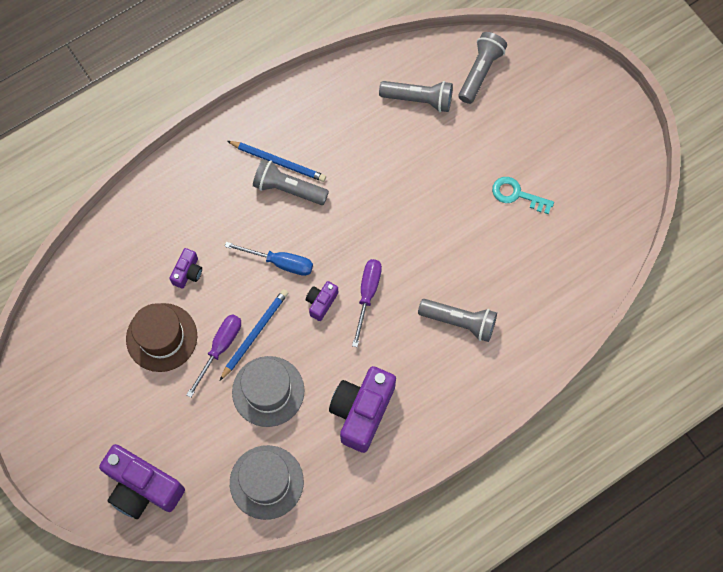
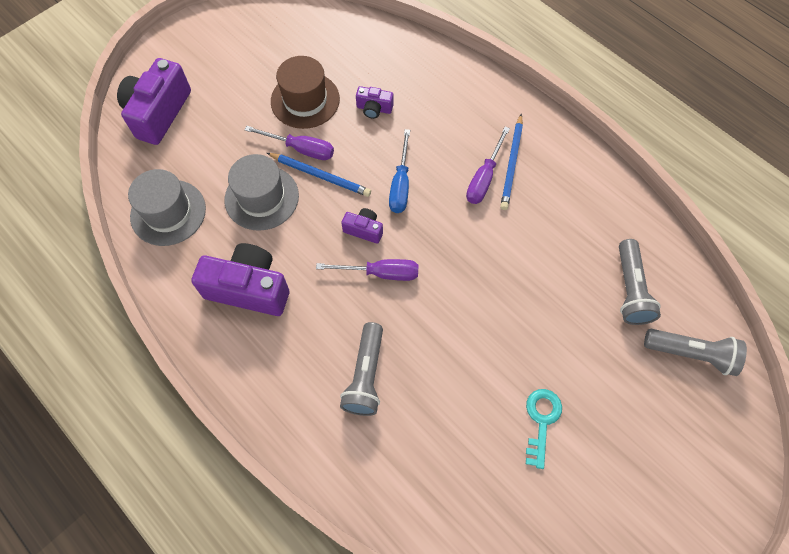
camera: 80 degrees right, 5 degrees down
grey flashlight [253,159,329,205] -> purple screwdriver [466,127,510,204]

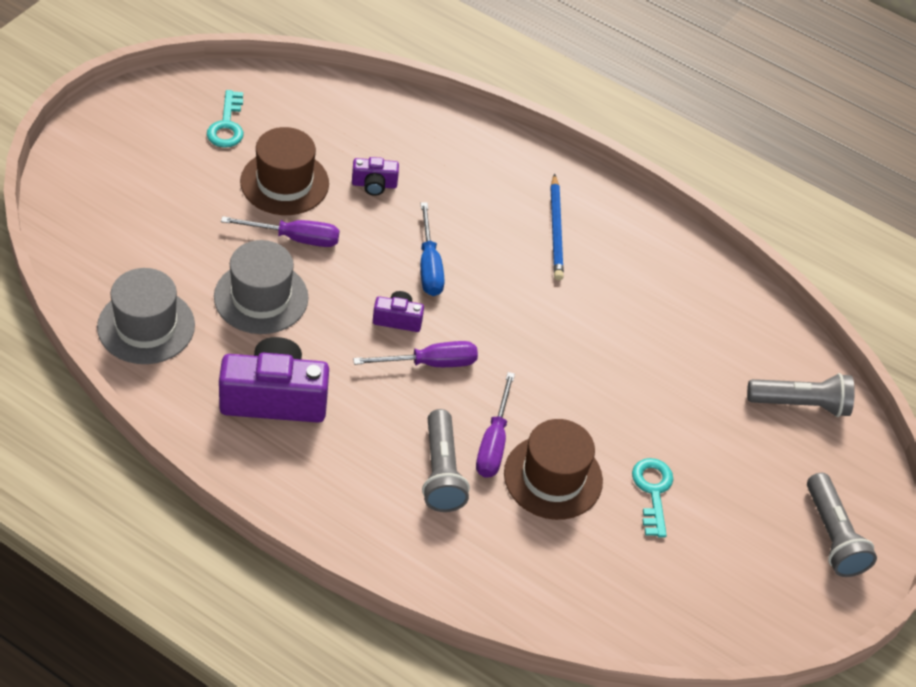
camera: 20 degrees left, 15 degrees down
purple camera [117,58,191,145] -> none
blue pencil [267,153,371,197] -> none
purple screwdriver [466,127,510,204] -> purple screwdriver moved to [476,372,515,478]
grey flashlight [619,239,661,325] -> grey flashlight moved to [807,473,877,577]
none -> turquoise key [207,90,244,148]
none -> brown hat [504,419,603,520]

